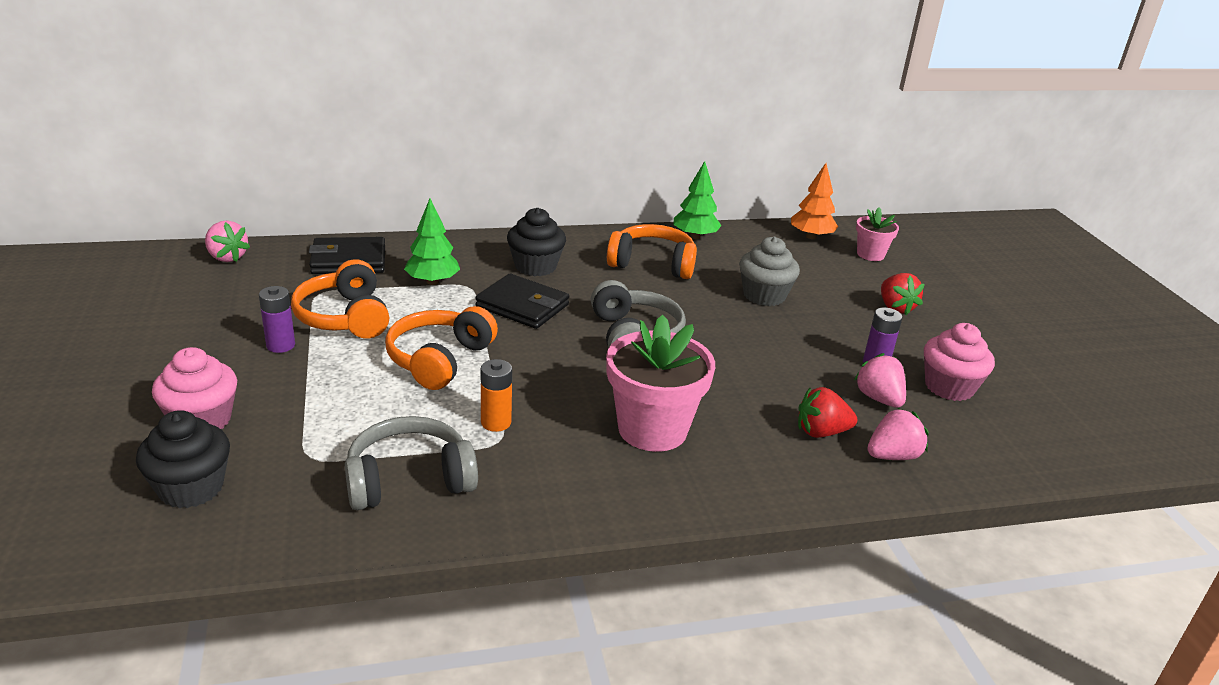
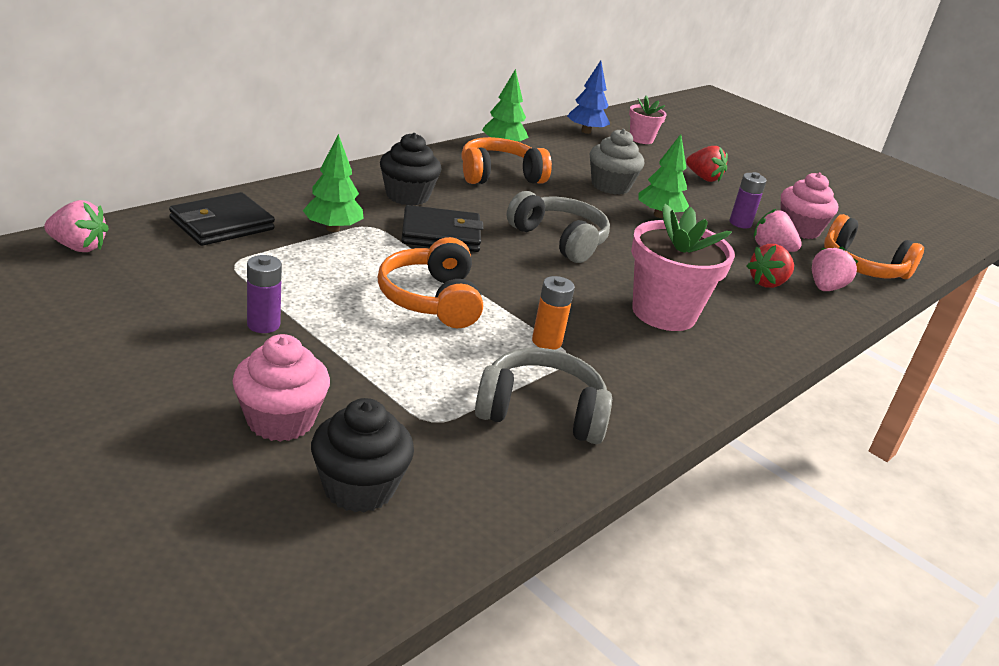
camera: 35 degrees left, 0 degrees up
orange headphones [291,259,389,339] -> orange headphones moved to [824,214,924,279]
grey headphones [345,416,478,510] -> grey headphones turned 60 degrees clockwise [475,348,612,444]
orange tree [791,163,838,239] -> blue tree [567,60,610,134]
none -> green tree [638,134,689,218]

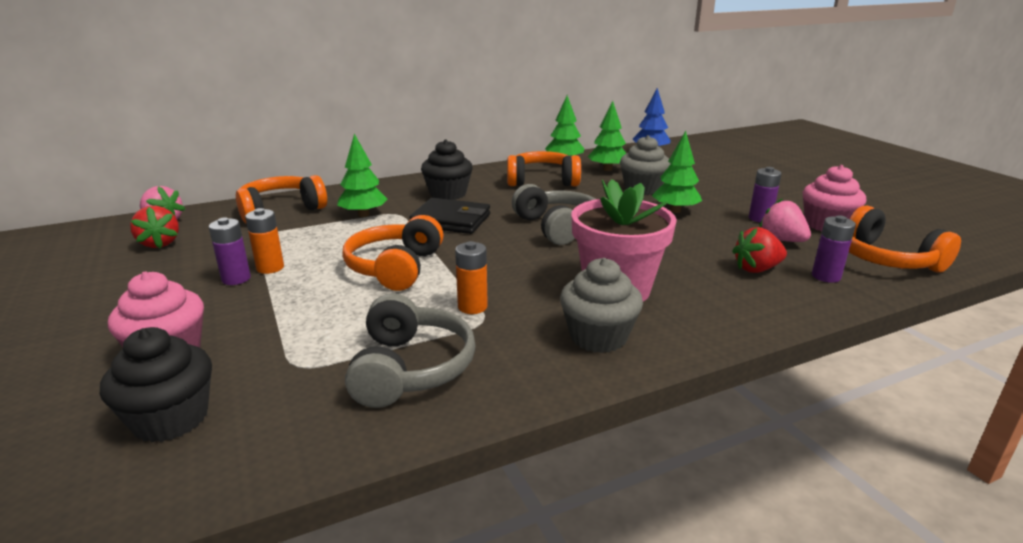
camera: 25 degrees right, 5 degrees down
black wallet [169,192,275,246] -> orange headphones [236,175,327,224]
grey headphones [475,348,612,444] -> grey headphones turned 60 degrees clockwise [345,293,476,408]
pink flower pot [629,95,666,144] -> none
red strawberry [686,146,728,182] -> red strawberry moved to [130,206,179,248]
pink strawberry [812,246,859,291] -> purple battery [812,215,856,283]
none -> orange battery [245,208,284,274]
none -> grey cupcake [560,258,643,353]
none -> green tree [588,101,626,171]

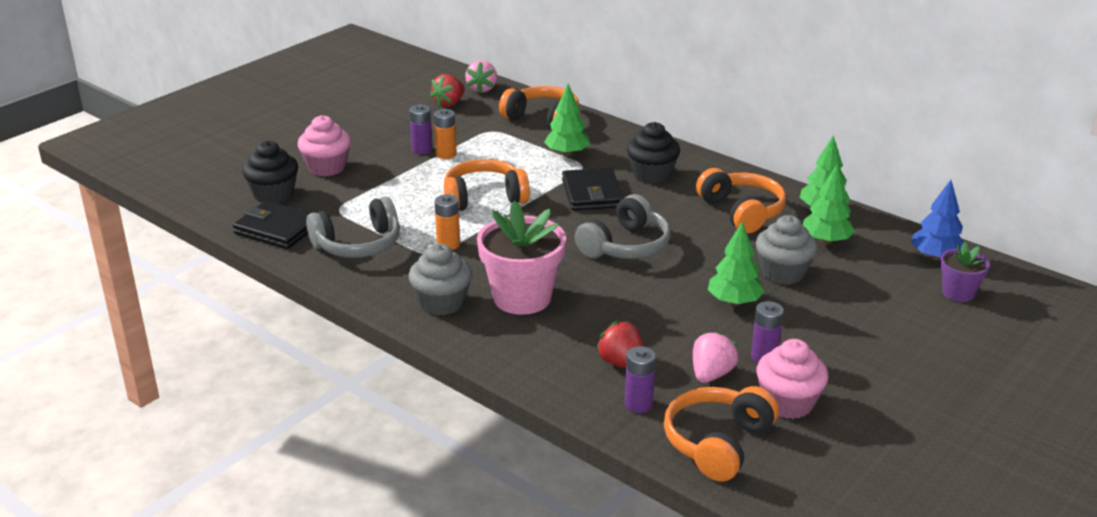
camera: 65 degrees right, 5 degrees up
none -> black wallet [233,200,311,249]
none -> purple flower pot [940,242,990,302]

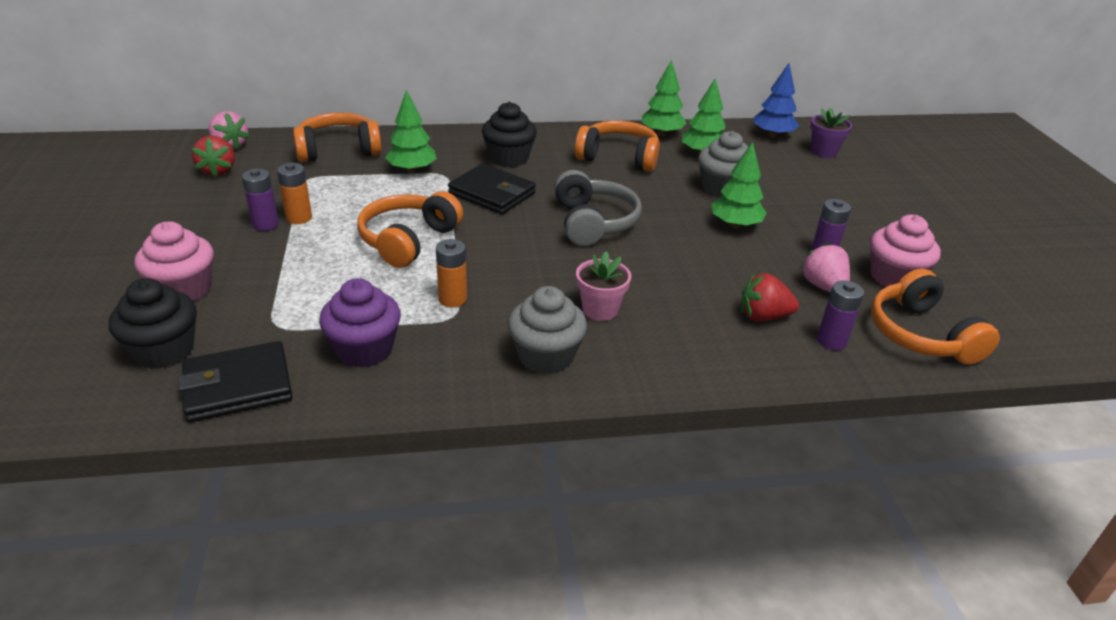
camera: 50 degrees left, 5 degrees up
grey headphones [306,196,400,258] -> purple cupcake [319,278,401,368]
pink flower pot [477,201,566,315] -> pink flower pot [576,251,631,321], size x0.54

